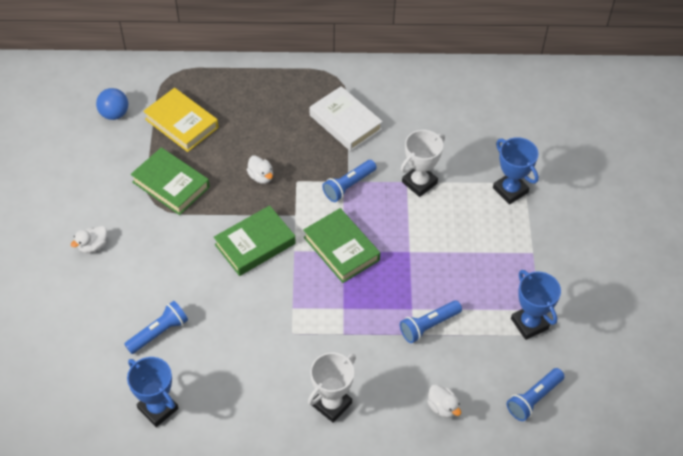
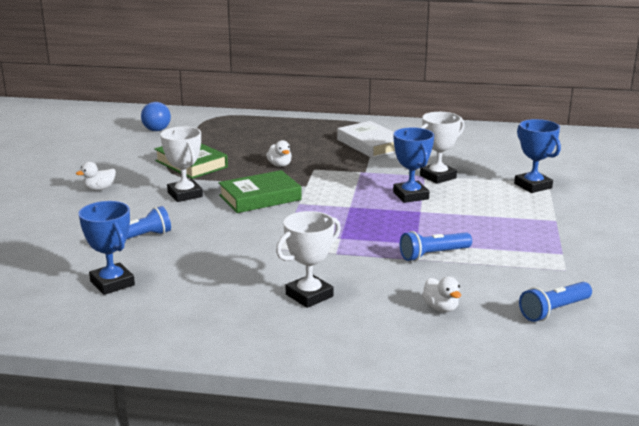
camera: 10 degrees right, 30 degrees down
yellow book [143,88,218,152] -> none
green book [303,208,380,283] -> none
blue flashlight [322,160,377,202] -> none
blue trophy [511,270,561,340] -> blue trophy moved to [393,127,434,203]
none -> white trophy [160,126,203,202]

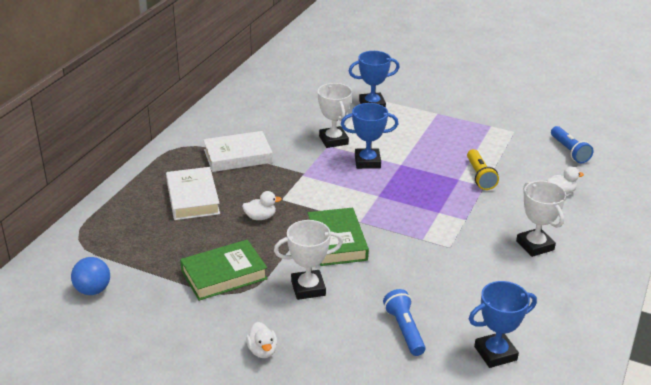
camera: 75 degrees left, 10 degrees up
blue flashlight [400,231,472,261] -> yellow flashlight [467,149,499,190]
none -> white book [166,167,220,220]

